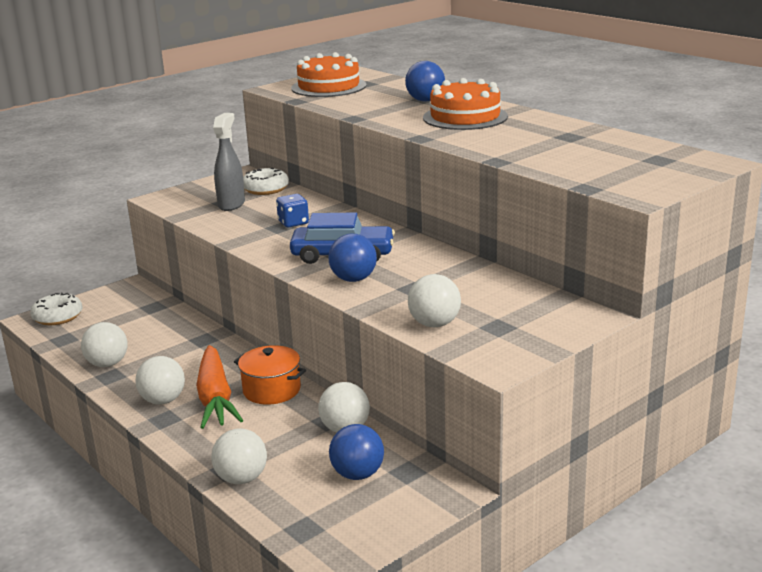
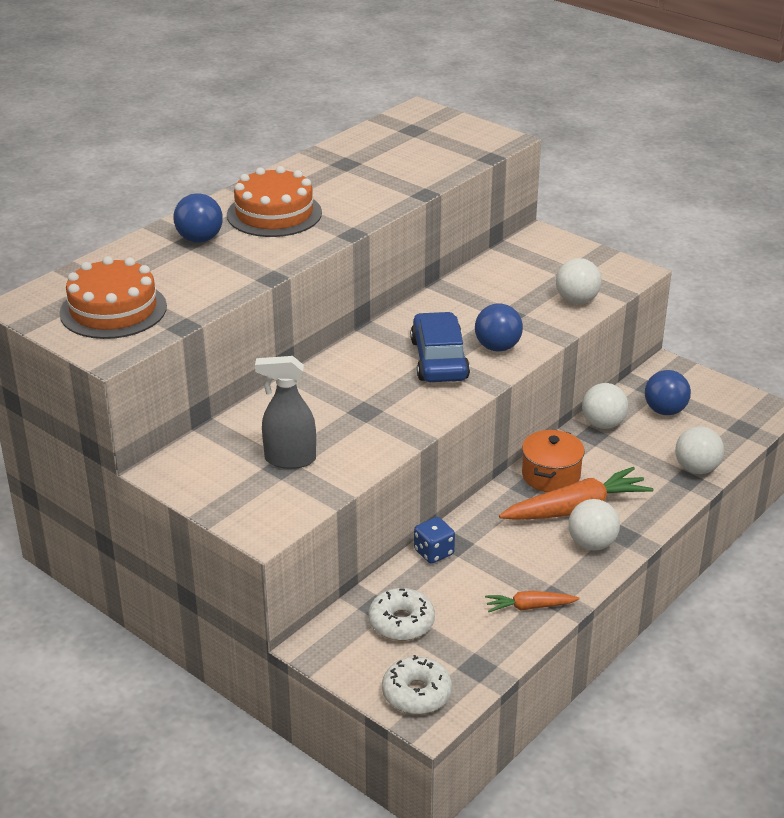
camera: 100 degrees left, 10 degrees up
white ball [81,322,128,367] -> orange carrot [485,591,580,612]
white donut [243,168,289,195] -> white donut moved to [368,588,435,641]
blue dice [276,194,309,227] -> blue dice moved to [414,517,455,564]

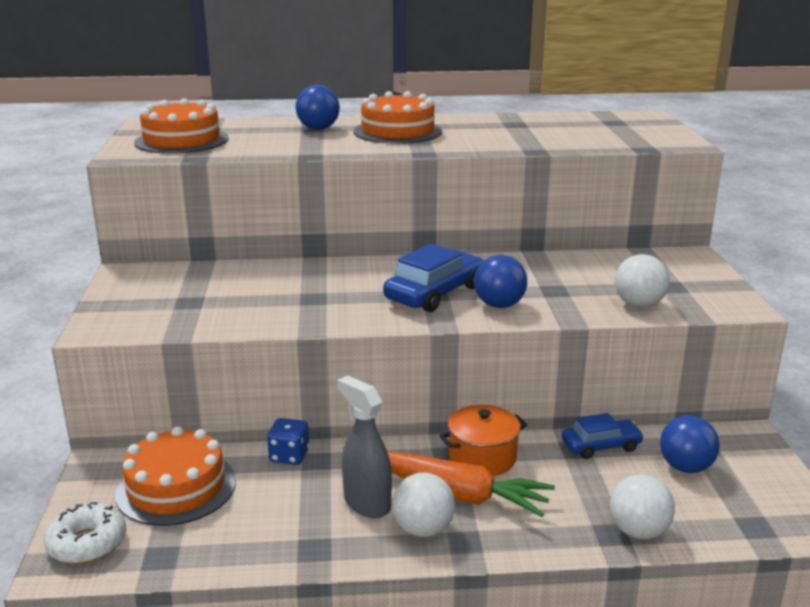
camera: 45 degrees right, 10 degrees down
grey spray bottle [255,356,316,469] -> grey spray bottle moved to [337,376,392,518]
white donut [368,588,435,641] -> orange cake [115,426,236,526]
orange carrot [485,591,580,612] -> none
white ball [582,383,628,429] -> blue car [562,413,644,459]

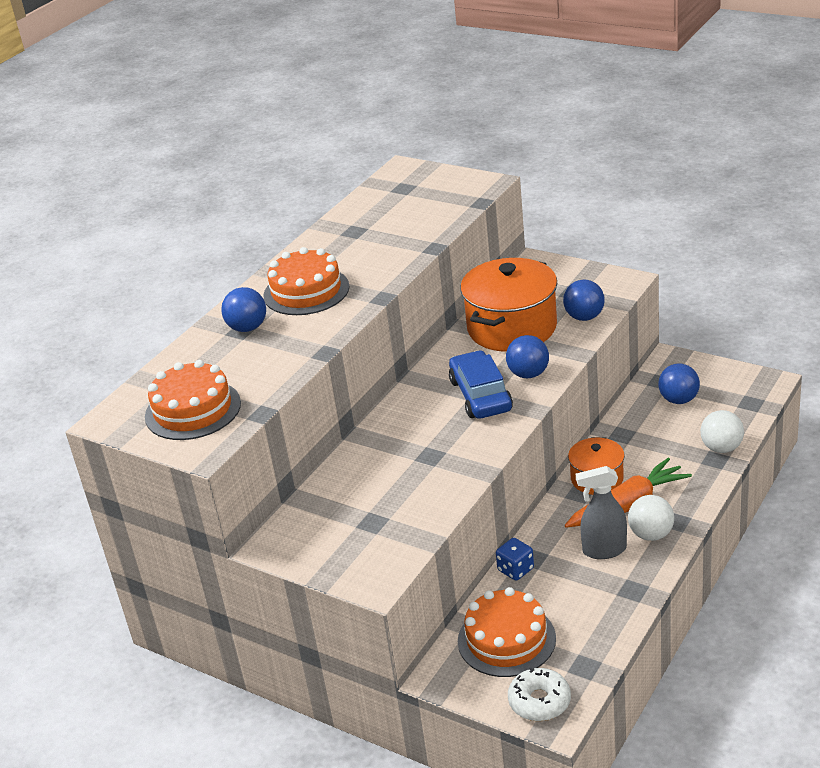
camera: 50 degrees left, 10 degrees up
blue car [562,413,644,459] -> none
white ball [615,254,670,307] -> blue ball [563,280,605,321]
none -> orange pot [460,258,557,352]

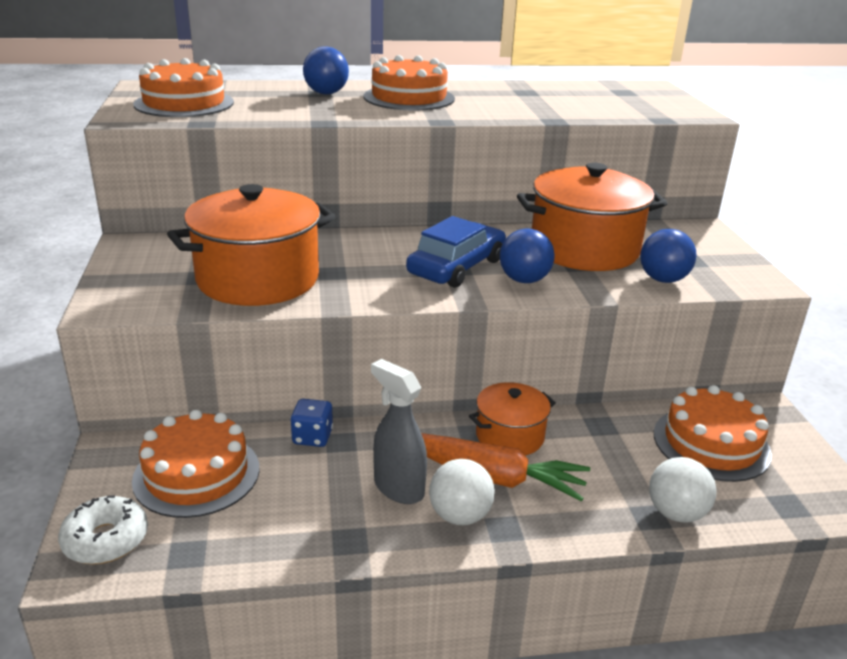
camera: 45 degrees right, 5 degrees down
blue ball [658,363,700,404] -> orange cake [654,385,772,482]
none -> orange pot [167,184,336,306]

